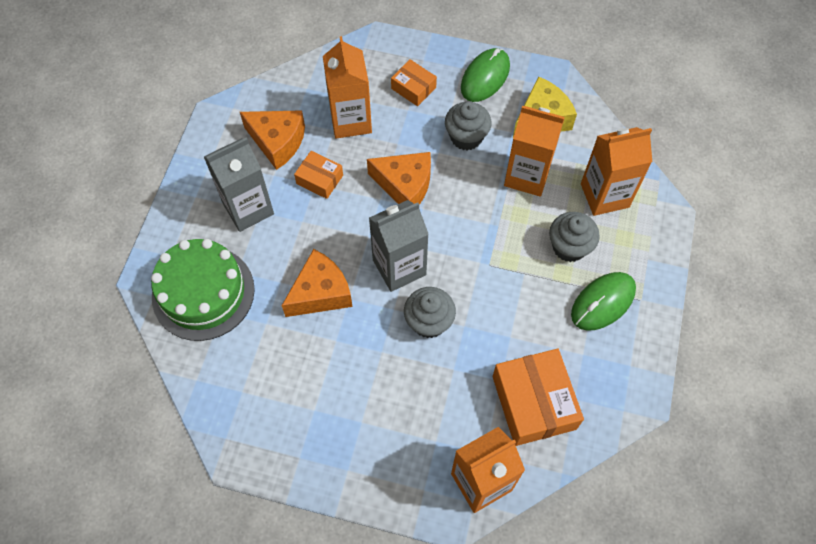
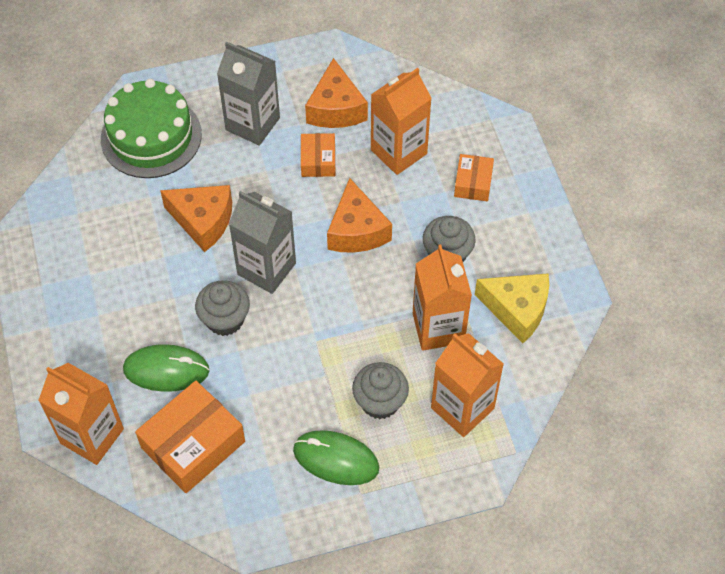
camera: 60 degrees right, 5 degrees down
green mouse [461,48,510,102] -> green mouse moved to [123,344,209,392]

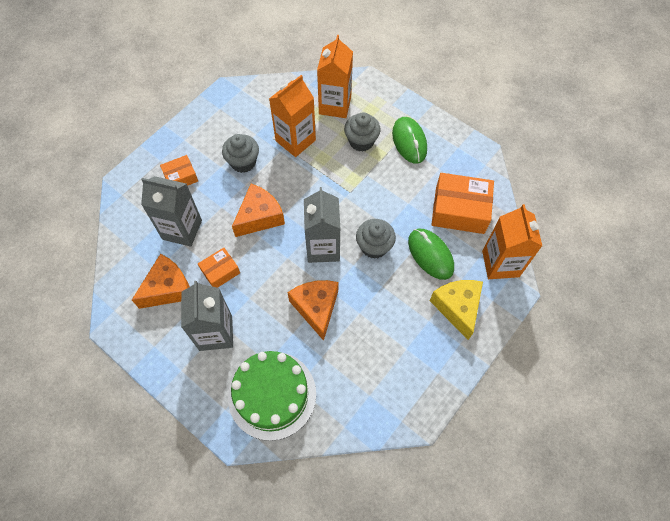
camera: 125 degrees left, 5 degrees up
orange carton [371,68,432,175] -> grey carton [141,176,202,247]
yellow cheese [475,273,549,343] -> yellow cheese moved to [430,280,483,340]

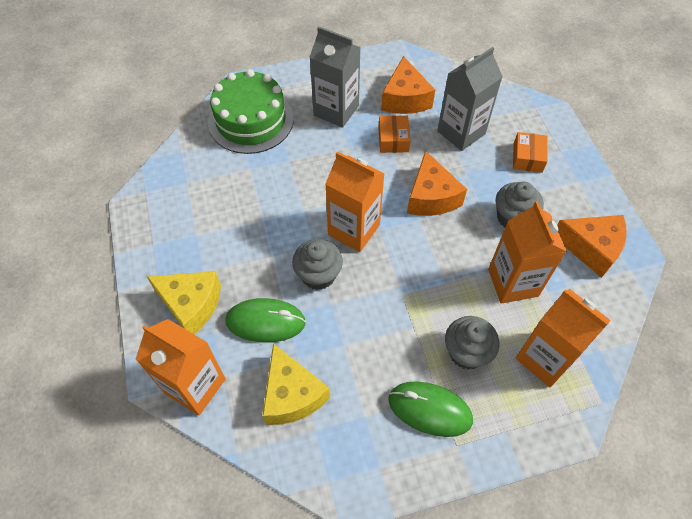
camera: 125 degrees right, 5 degrees down
orange cheese [287,280,338,341] -> orange cheese moved to [557,215,627,278]
grey carton [304,187,340,263] -> orange carton [325,152,385,252]
orange box [431,173,494,234] -> yellow cheese [262,344,330,425]

